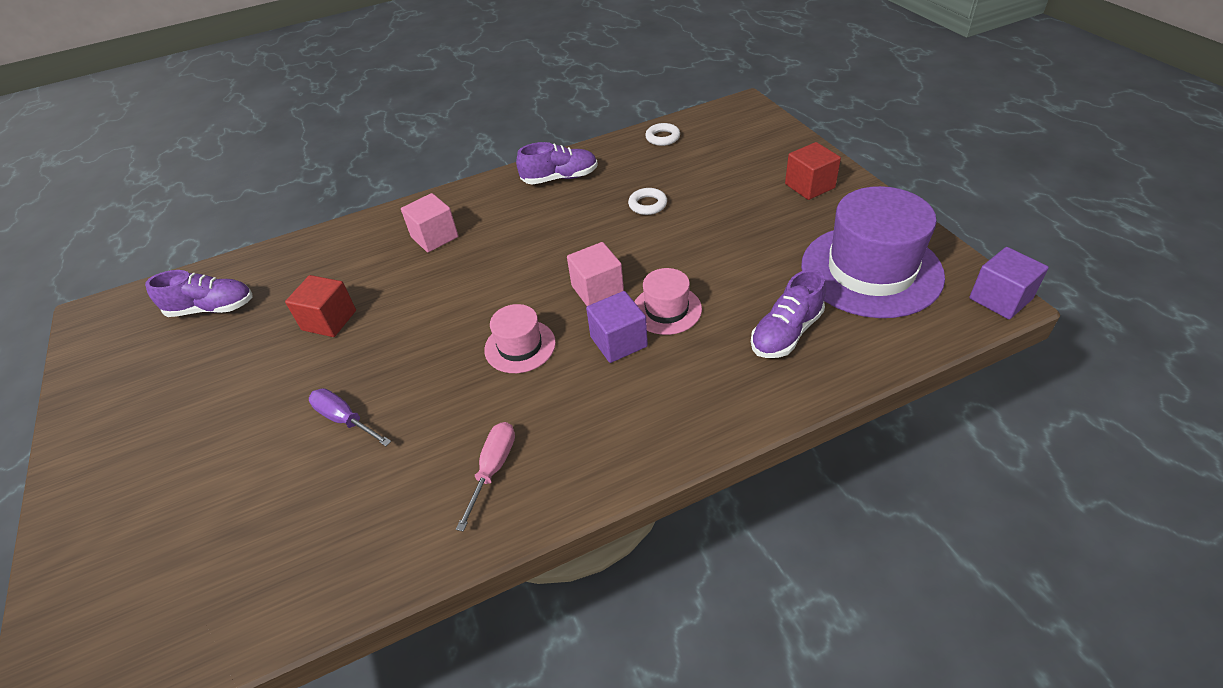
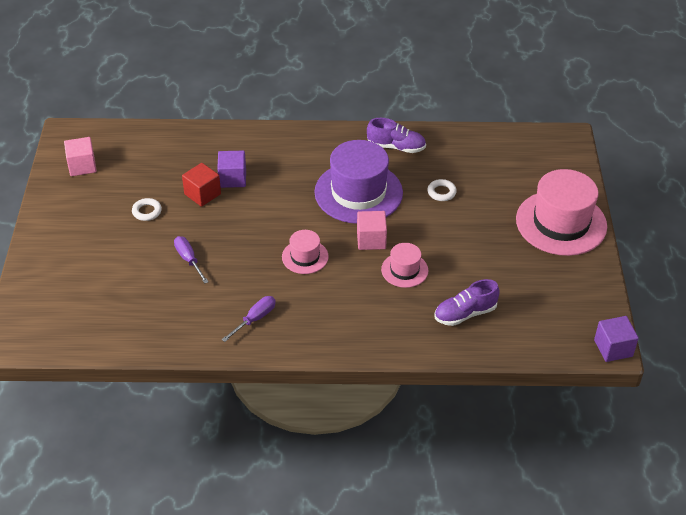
camera: 20 degrees right, 0 degrees up
purple shoe [145,270,253,317] -> none
pink cube [401,193,458,252] -> pink cube moved to [64,137,97,176]
pink screwdriver [456,422,515,532] -> purple screwdriver [222,296,276,342]
purple cube [586,291,648,363] -> purple cube moved to [217,151,246,188]
white ring [645,123,680,146] -> white ring moved to [132,198,162,221]
red cube [785,142,841,200] -> pink hat [516,169,607,256]
purple hat [801,186,945,318] -> purple hat moved to [314,140,403,224]

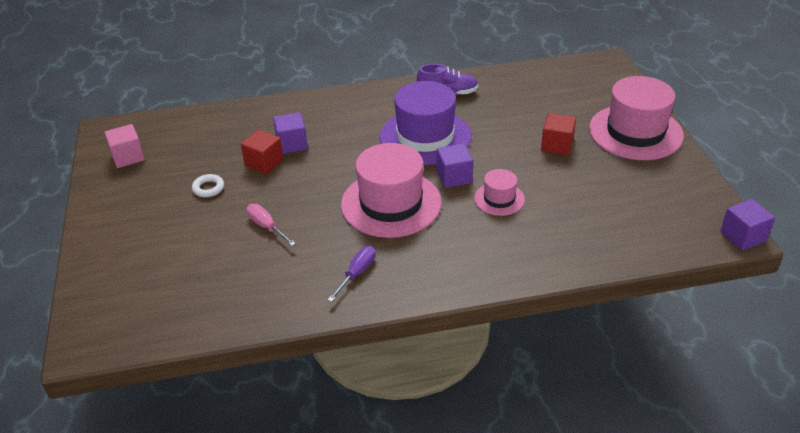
camera: 10 degrees left, 5 degrees down
purple screwdriver [174,236,209,283] -> pink screwdriver [247,204,296,246]
pink hat [282,230,329,274] -> pink hat [341,143,442,238], size x2.00
pink cube [357,211,387,250] -> purple cube [437,143,473,188]
white ring [427,179,457,201] -> none
purple shoe [435,279,500,326] -> none
none -> red cube [541,113,576,155]

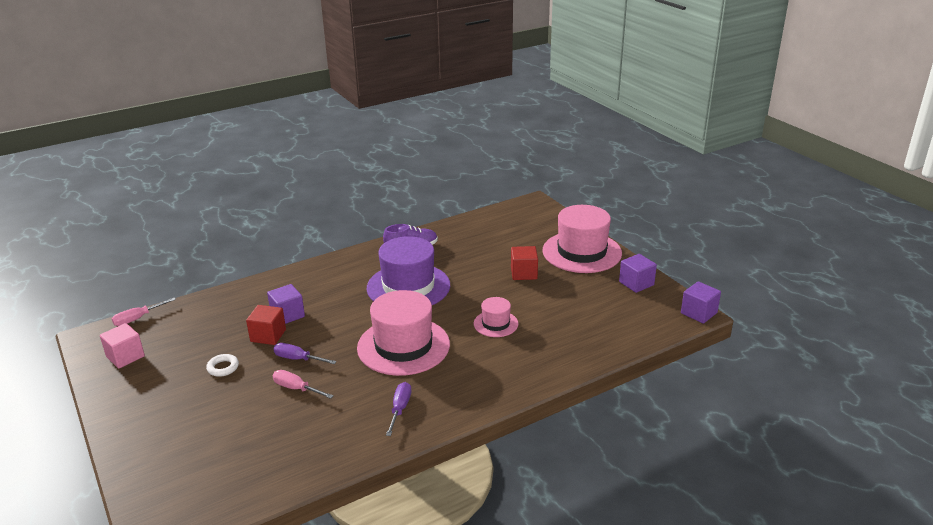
camera: 20 degrees left, 10 degrees down
purple cube [437,143,473,188] -> purple cube moved to [619,254,657,293]
none -> pink screwdriver [112,298,176,326]
none -> purple screwdriver [273,343,337,364]

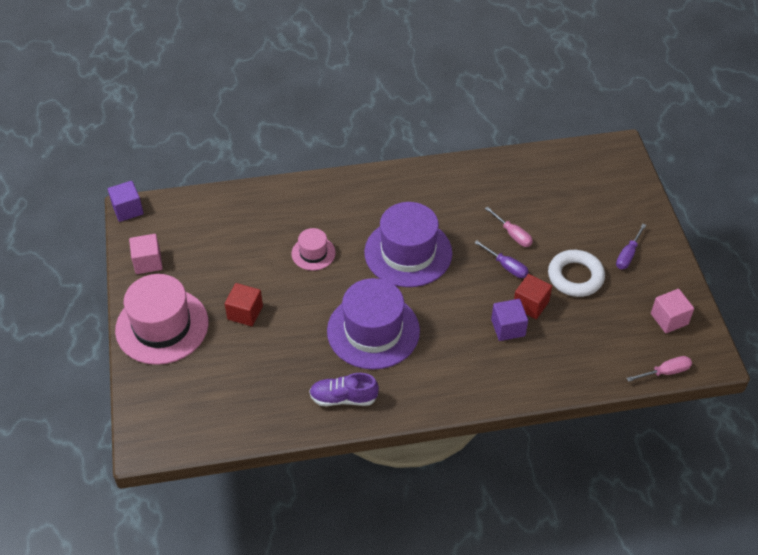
camera: 160 degrees left, 20 degrees up
white ring [206,354,239,377] -> white ring [548,250,605,297], size x1.92
pink hat [357,290,450,376] -> purple hat [364,202,452,287]
purple screwdriver [386,382,411,436] -> purple screwdriver moved to [616,224,646,269]
purple cube [619,254,657,293] -> pink cube [129,234,163,274]

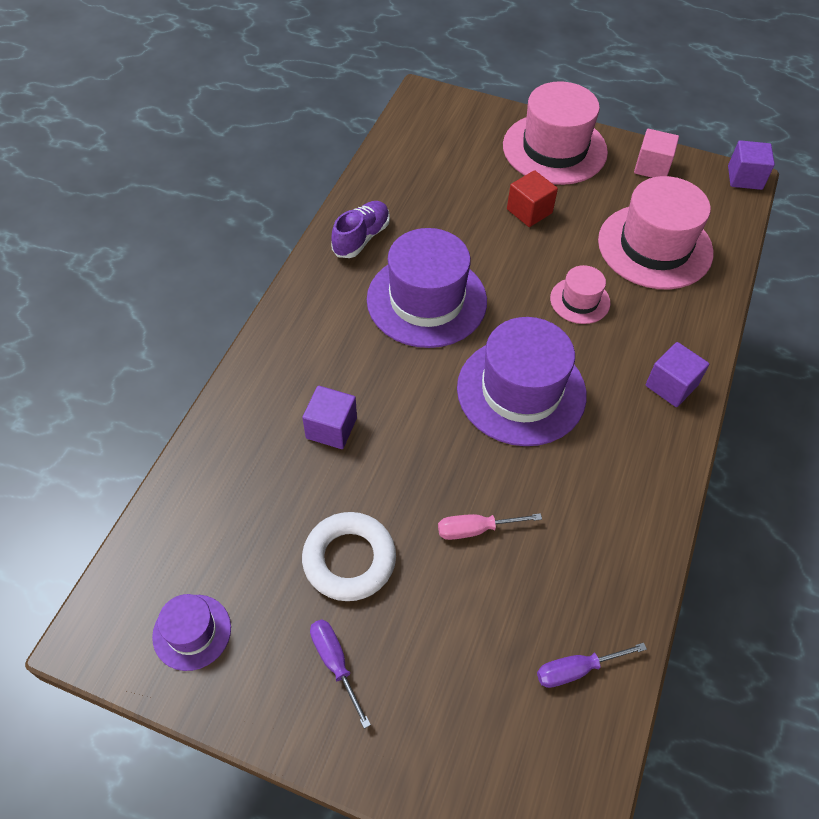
camera: 120 degrees right, 5 degrees up
purple screwdriver [474,240,529,278] -> purple screwdriver moved to [537,643,647,688]
red cube [514,274,552,319] -> none
pink screwdriver [627,356,692,382] -> none
pink cube [651,289,694,333] -> purple hat [152,594,231,671]
none -> pink hat [598,176,714,290]
none -> purple cube [645,342,709,407]

